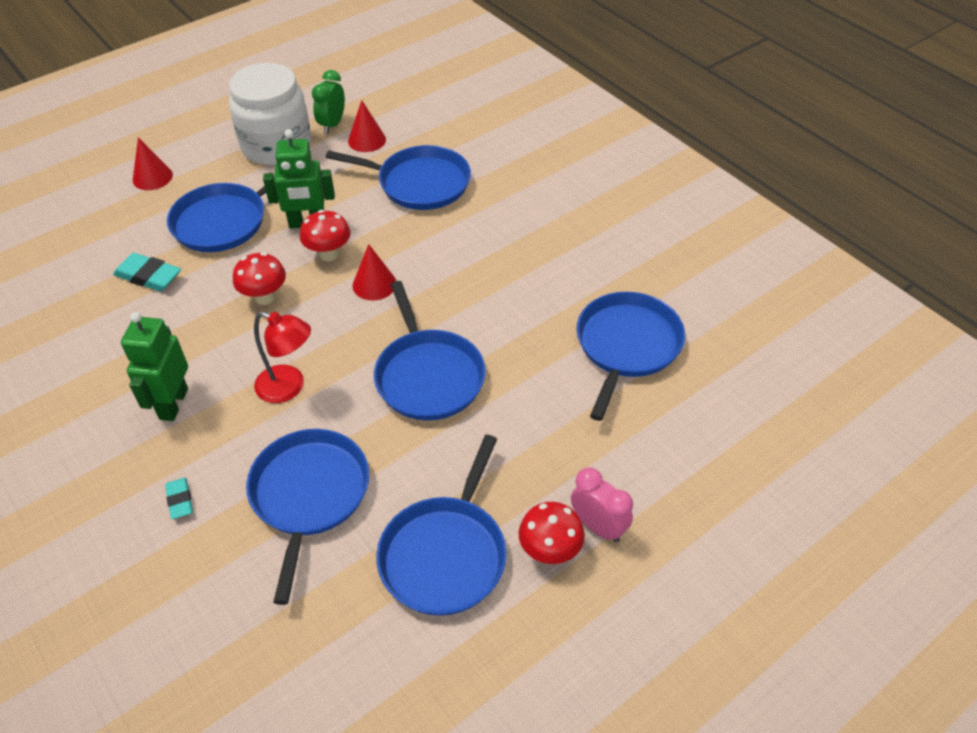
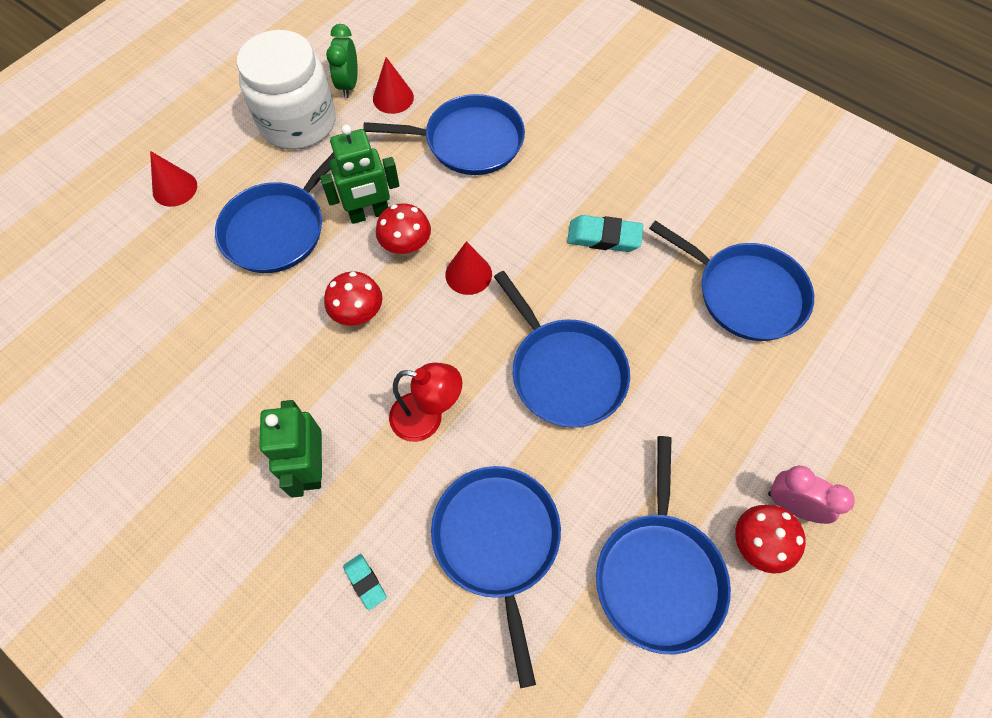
camera: 15 degrees left, 15 degrees up
turquoise eraser [113,253,181,291] -> turquoise eraser moved to [567,215,643,252]
blue pan [577,292,685,421] -> blue pan turned 120 degrees clockwise [649,220,814,341]

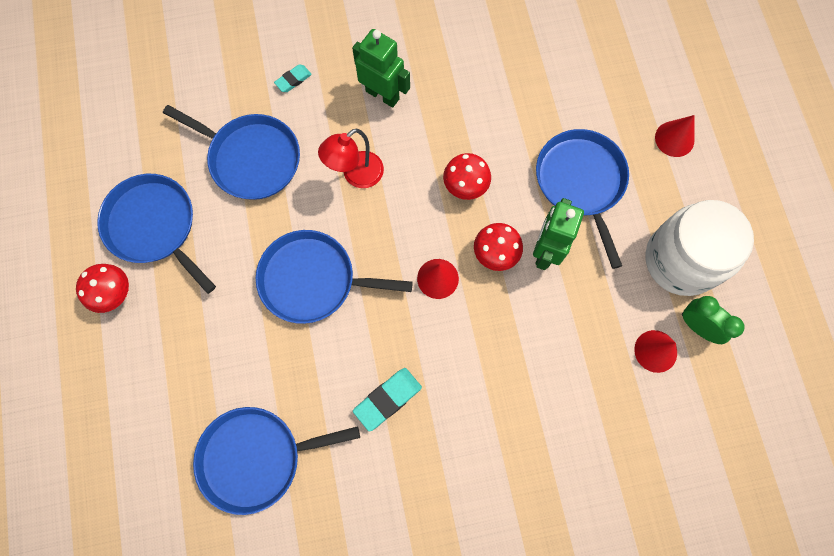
camera: 130 degrees right, 10 degrees up
turquoise eraser [343,554,386,610] -> turquoise eraser turned 45 degrees counterclockwise [274,64,312,92]
blue pan [363,94,525,175] -> none
pink clock [768,466,855,524] -> none

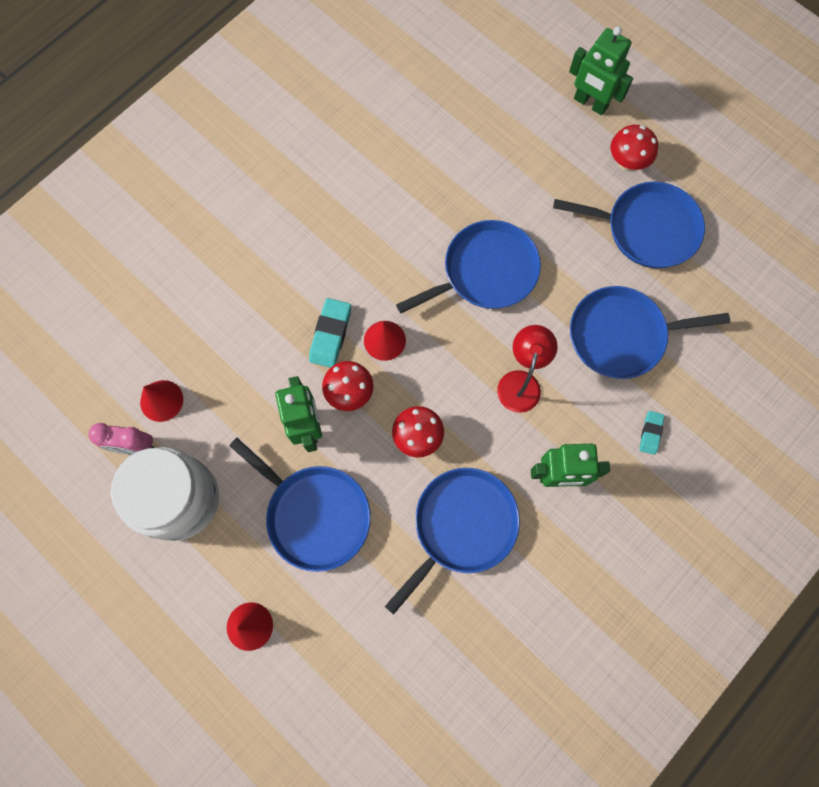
camera: 145 degrees right, 0 degrees up
blue pan [193,407,360,515] -> blue pan moved to [385,468,520,615]
turquoise eraser [353,368,422,432] -> turquoise eraser moved to [309,298,351,368]
green clock [682,296,745,344] -> pink clock [88,423,155,455]
none -> green robot [569,26,633,115]

